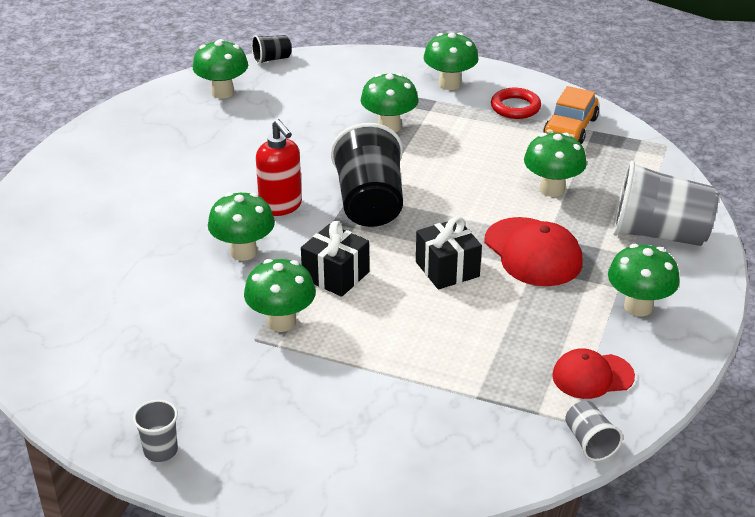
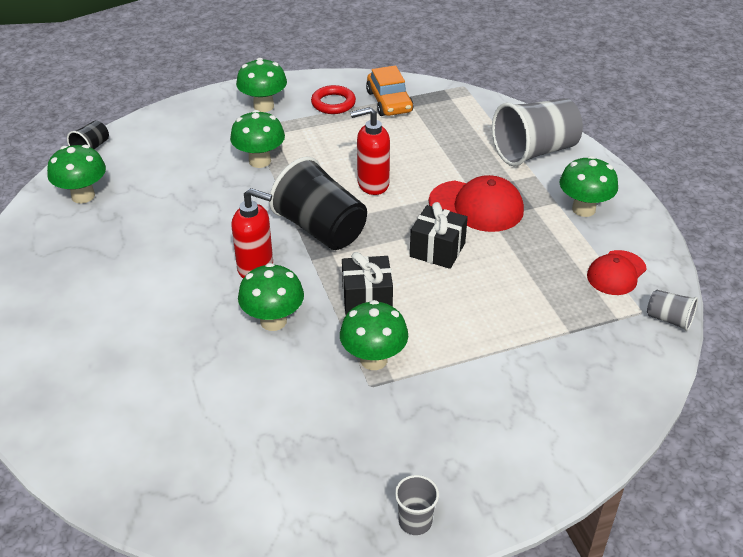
camera: 40 degrees left, 5 degrees up
green mushroom [524,133,587,197] -> none
none -> red soap dispenser [350,107,390,195]

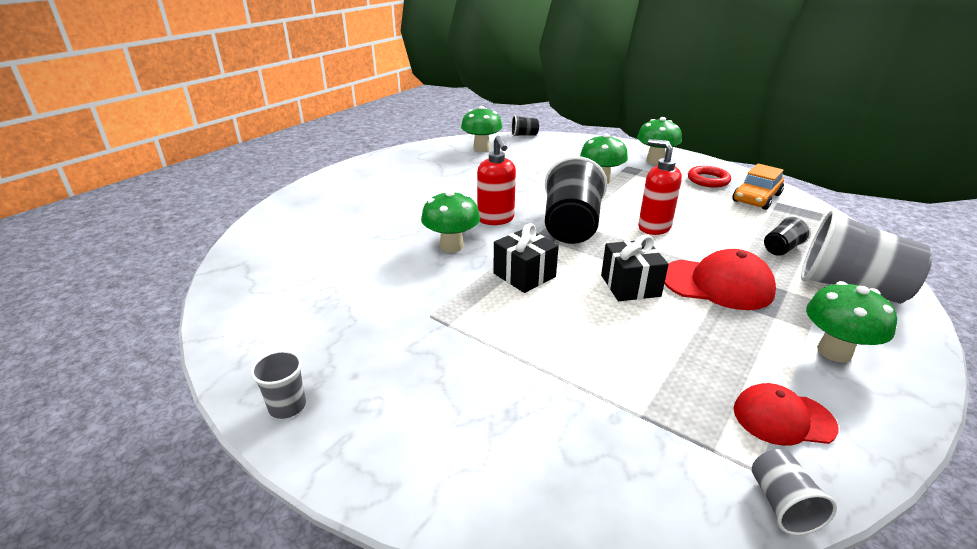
camera: 55 degrees right, 10 degrees down
green mushroom [340,300,408,370] -> none
red cap [429,175,524,232] -> red cap turned 60 degrees counterclockwise [664,249,776,310]
none -> black cup [764,216,811,256]

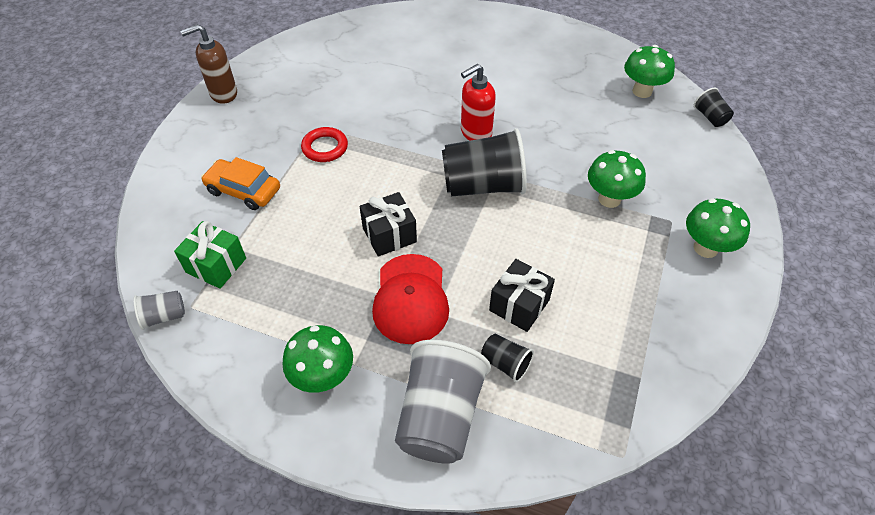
camera: 75 degrees right, 20 degrees up
grey cup [251,350,306,419] -> brown soap dispenser [180,24,237,104]
green mushroom [421,191,480,253] -> none
black gift [493,223,559,293] -> black gift moved to [489,259,555,332]
red soap dispenser [638,139,682,235] -> none
red ring [688,166,731,188] -> red ring moved to [301,127,348,162]
orange car [733,164,784,210] -> orange car moved to [201,157,280,210]
red cap [734,383,839,446] -> none
none -> green gift [174,221,246,289]

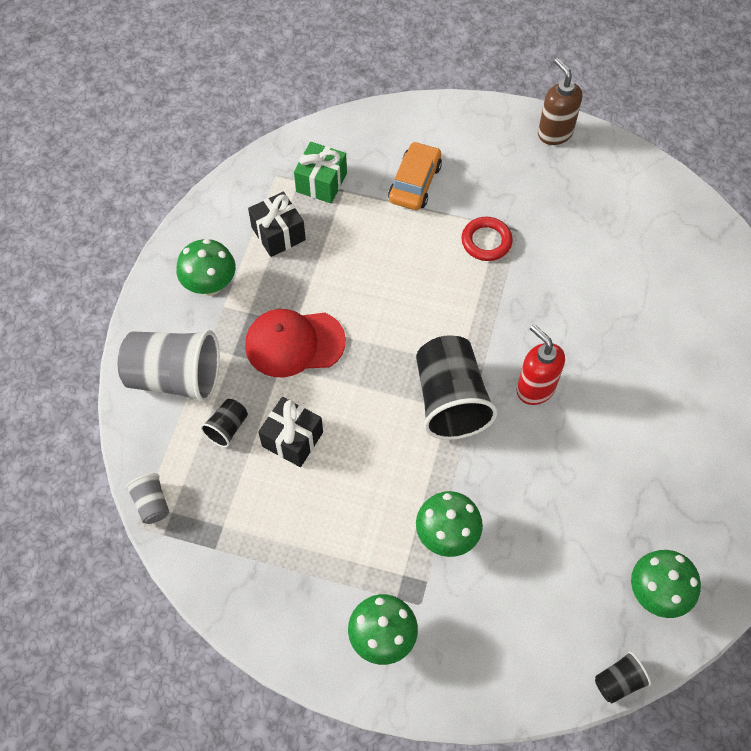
camera: 85 degrees right, 10 degrees up
grey cup [134,291,185,330] -> grey cup moved to [126,473,169,524]
black gift [360,192,417,257] -> black gift moved to [248,192,306,257]

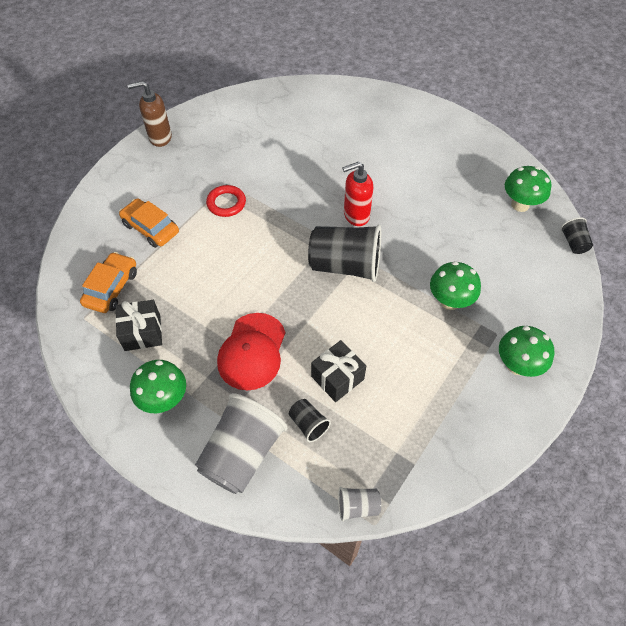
camera: 70 degrees left, 5 degrees down
green gift [294,142,347,203] -> orange car [80,252,137,313]

